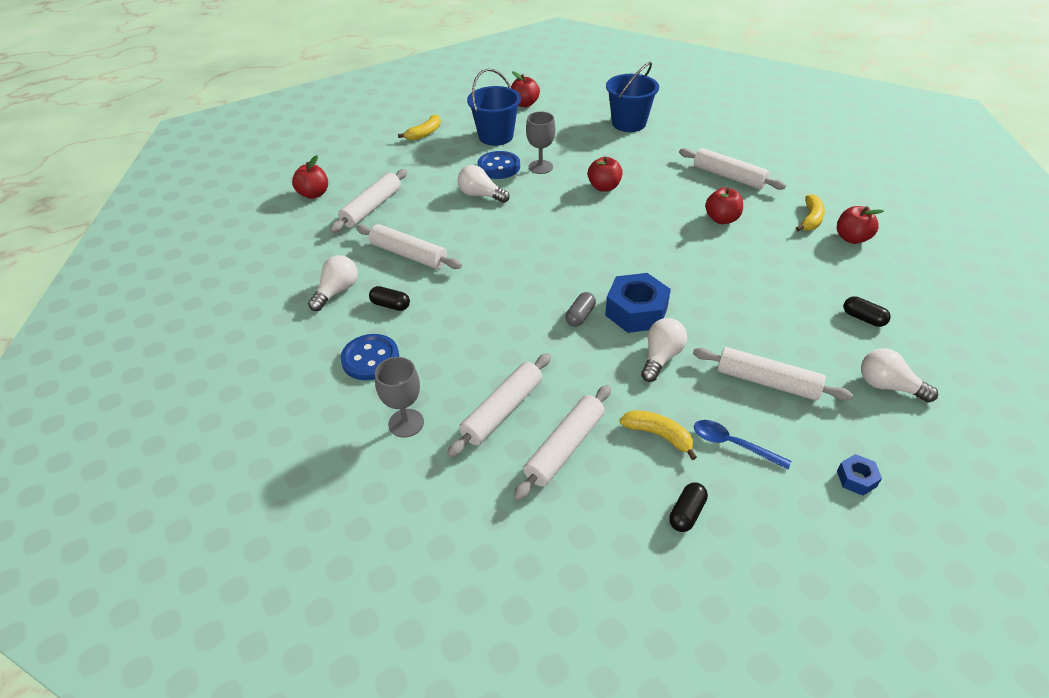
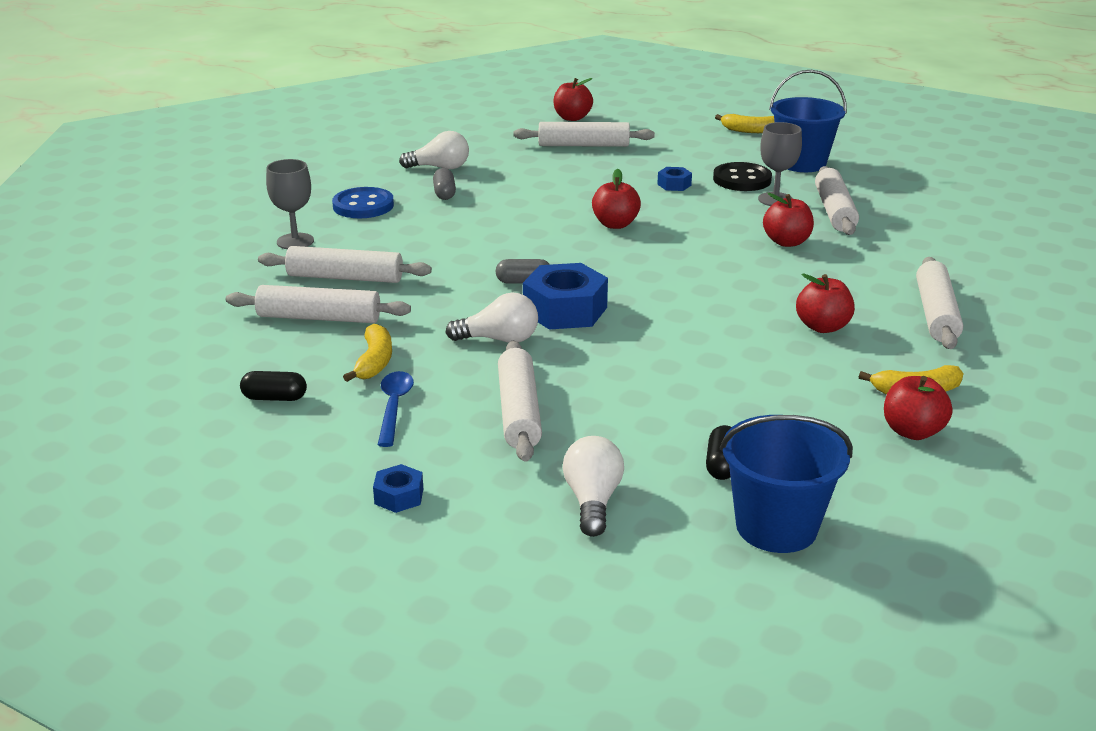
camera: 60 degrees right, 15 degrees down
white rolling pin [356,224,462,269] -> white rolling pin moved to [815,166,859,235]
black capsule [369,286,410,311] -> grey capsule [433,168,456,200]
white light bulb [457,165,510,203] -> blue nut [657,167,692,191]
blue button [477,151,520,179] -> black button [713,162,772,191]
red apple [511,71,540,107] -> red apple moved to [592,169,641,229]
blue bucket [606,62,659,132] -> blue bucket moved to [720,415,853,553]

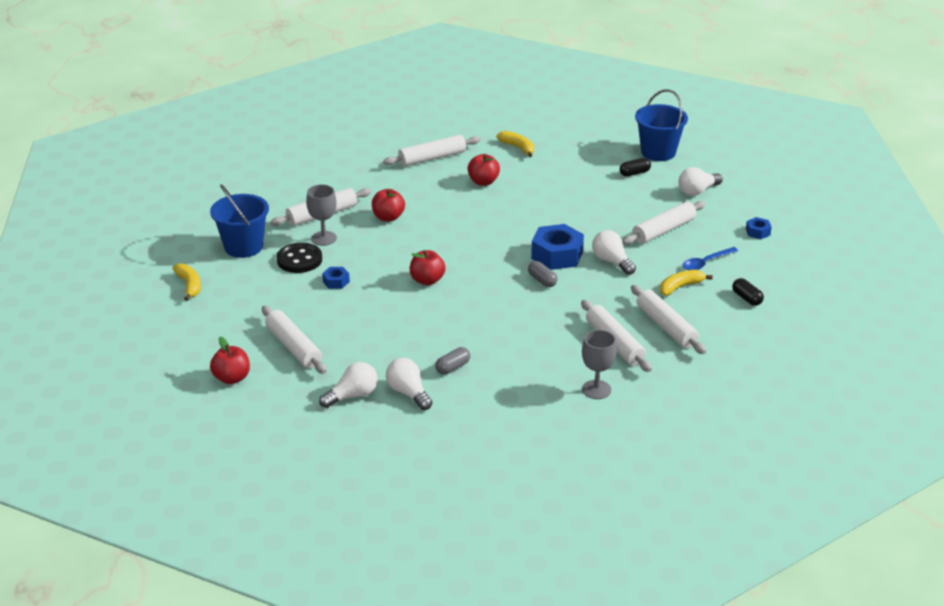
camera: 125 degrees left, 5 degrees up
blue button [332,187,394,218] -> none
red apple [884,376,953,440] -> none
none -> white light bulb [319,362,378,408]

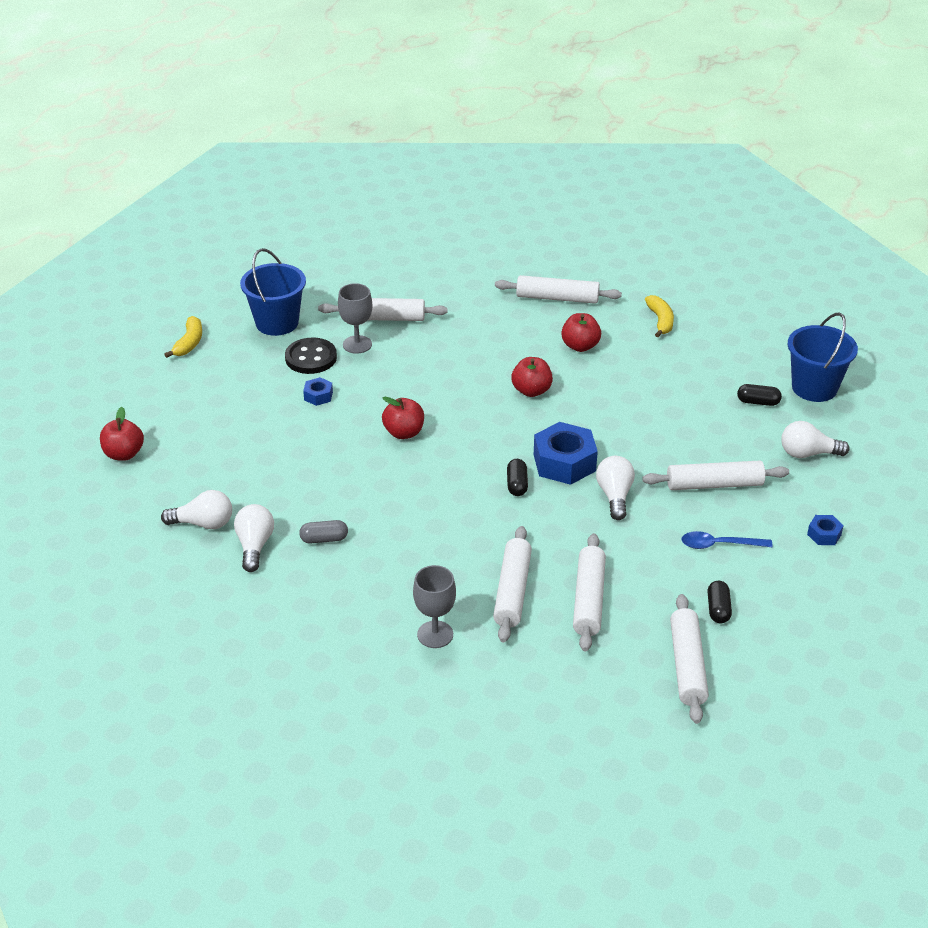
camera: 35 degrees right, 5 degrees up
white rolling pin [262,306,327,374] -> white rolling pin moved to [670,594,709,724]
red apple [372,189,405,222] -> red apple moved to [511,357,553,397]
grey capsule [528,261,557,287] -> black capsule [507,459,528,496]
yellow banana [660,270,713,296] -> none

